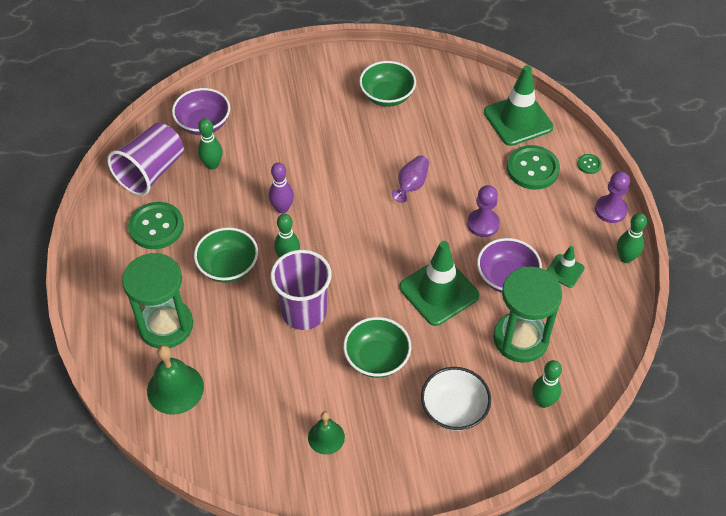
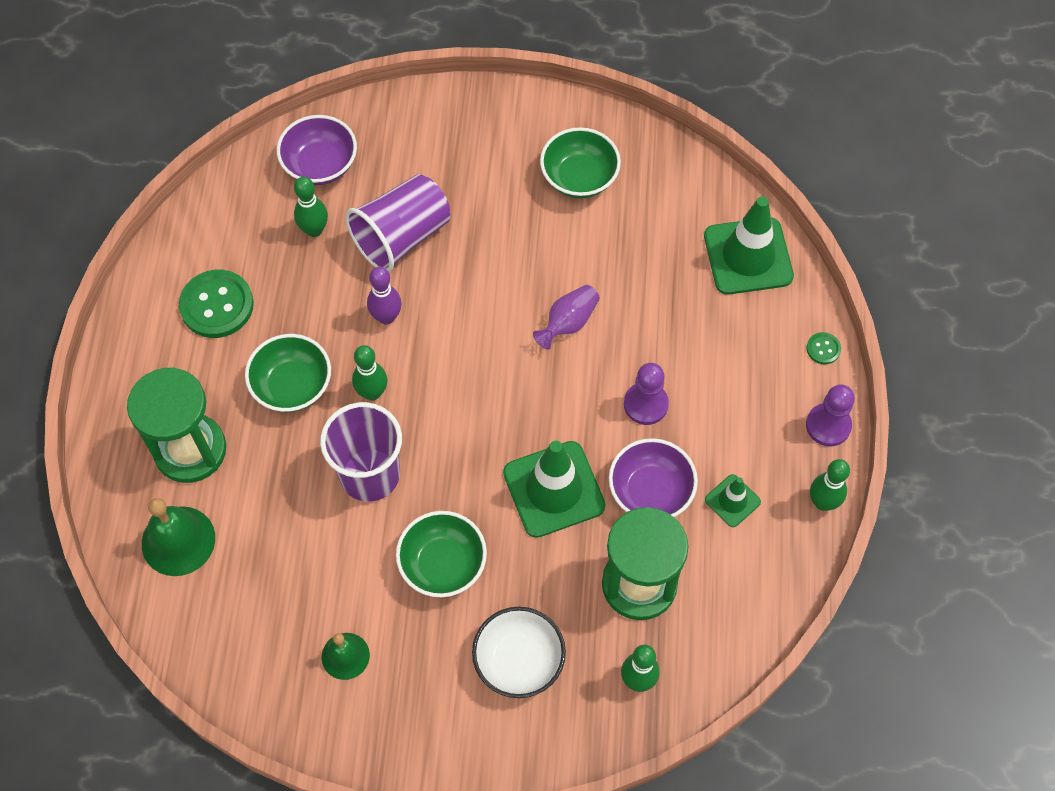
camera: 15 degrees right, 10 degrees up
purple cup [107,122,184,196] -> purple cup moved to [345,174,450,272]
green button [507,145,560,190] -> none

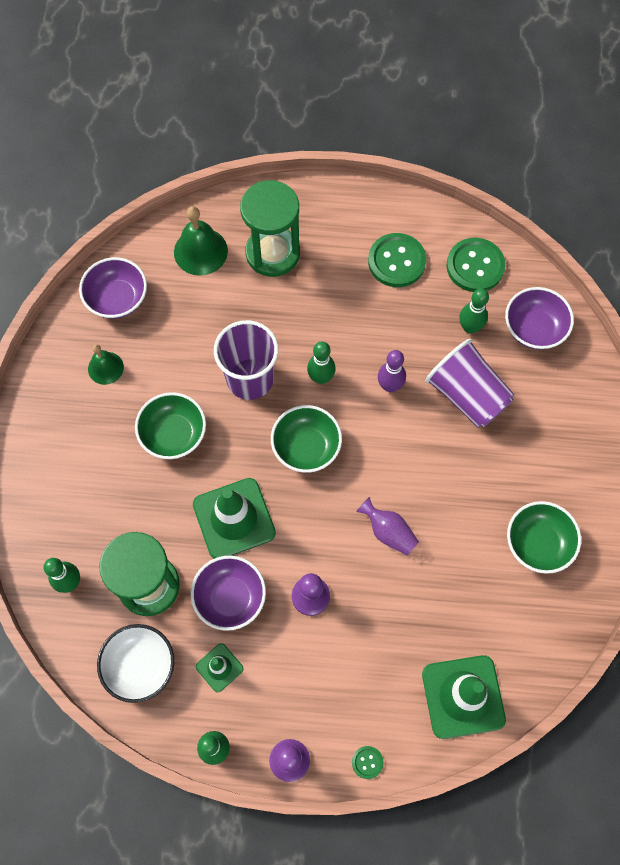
camera: 90 degrees right, 5 degrees up
green bowl [245,334,331,412] -> green bowl moved to [271,405,342,473]
white bowl [472,607,566,698] -> white bowl moved to [97,624,174,703]
none -> purple bowl [79,257,147,319]
none -> green button [446,238,506,292]

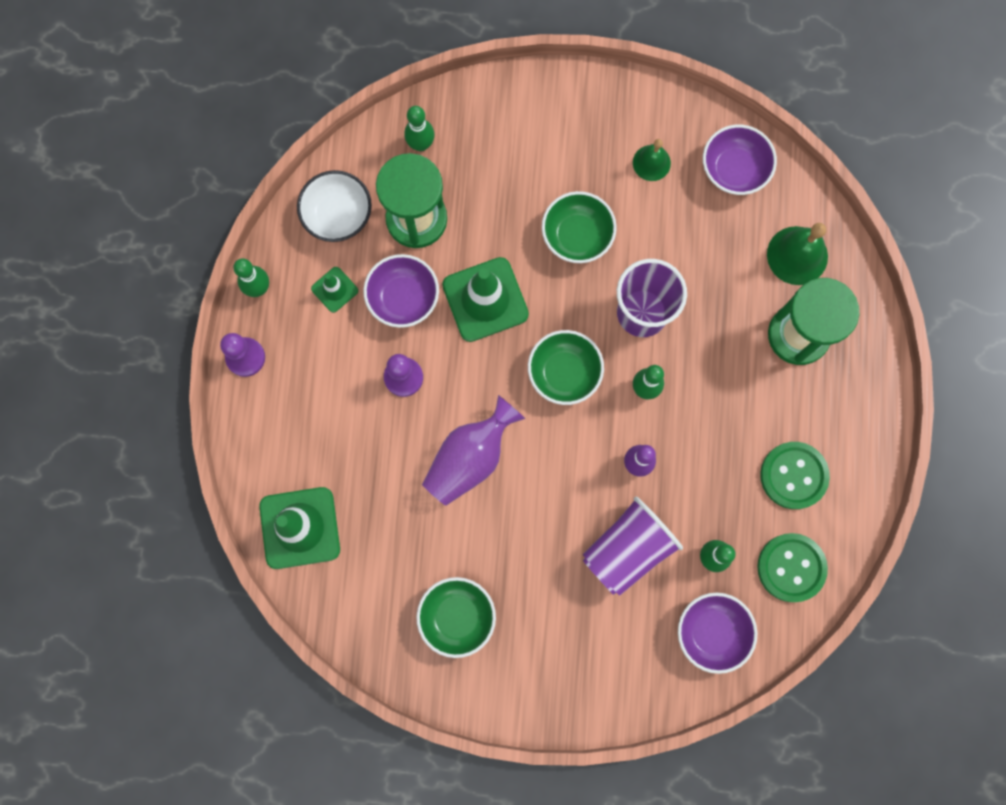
camera: 90 degrees right, 10 degrees up
green button [352,746,384,779] -> none
purple vase [356,497,419,555] -> purple vase [422,395,525,506], size x1.66

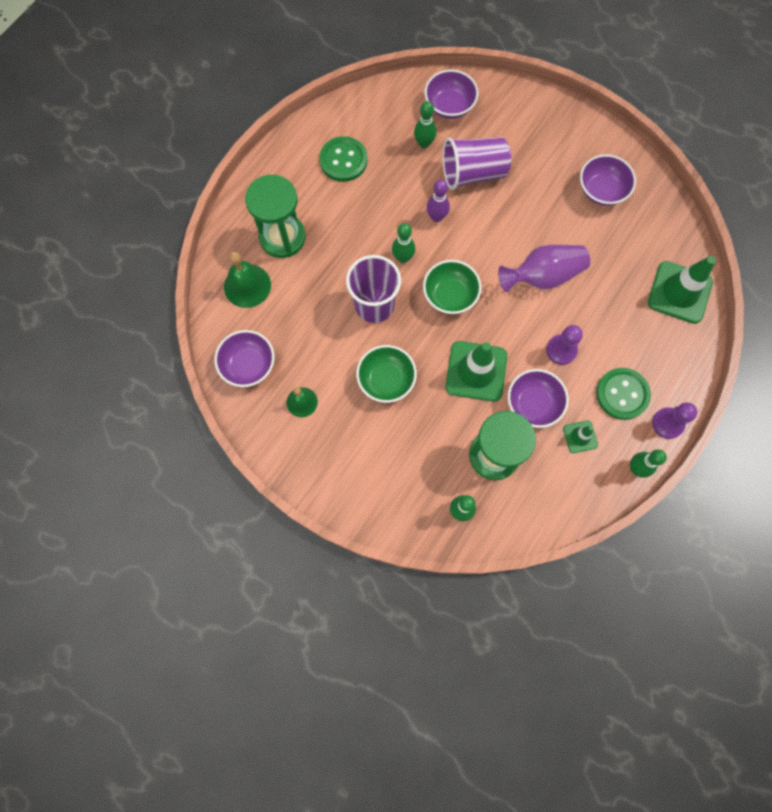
camera: 150 degrees left, 5 degrees down
white bowl [297,170,372,242] -> none
green bowl [416,577,496,658] -> purple bowl [580,154,636,206]
green button [757,533,828,602] -> green button moved to [596,368,651,420]

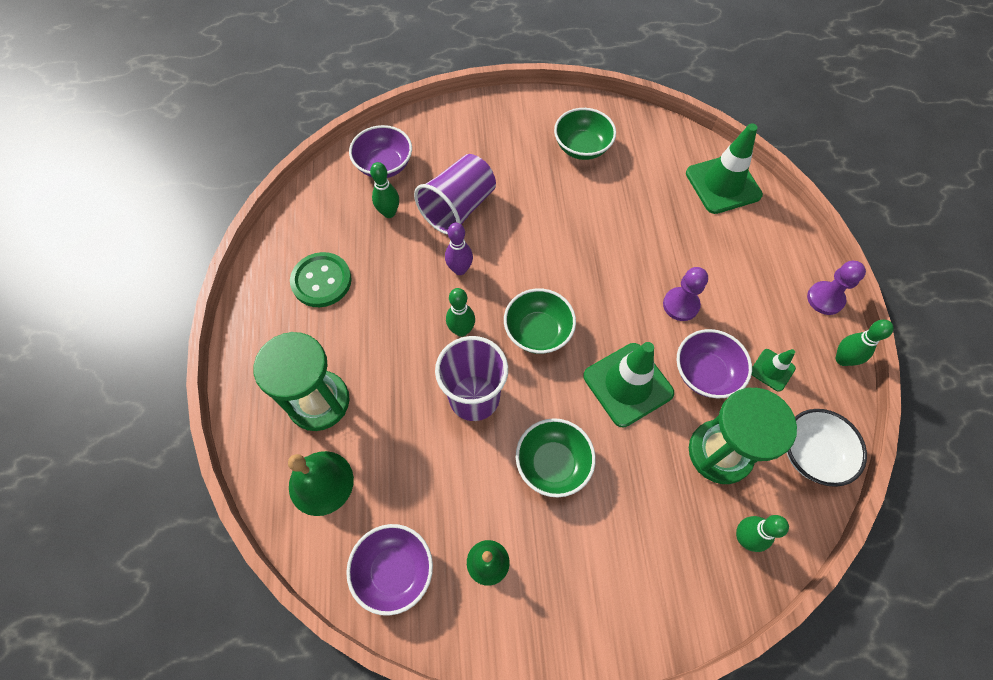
camera: 40 degrees left, 10 degrees down
purple vase [498,245,590,292] -> none
purple bowl [580,154,636,206] -> green bowl [554,108,616,160]
green button [596,368,651,420] -> none
none -> white bowl [786,409,867,487]

